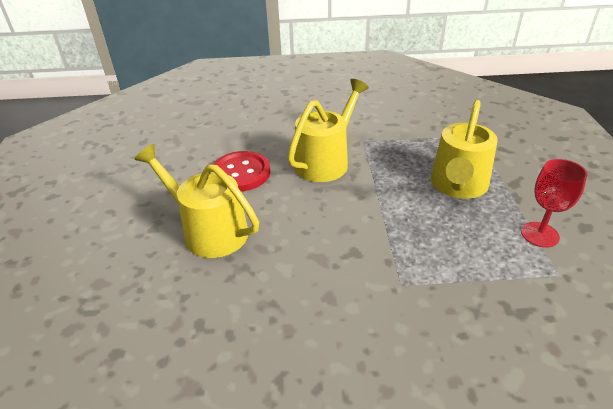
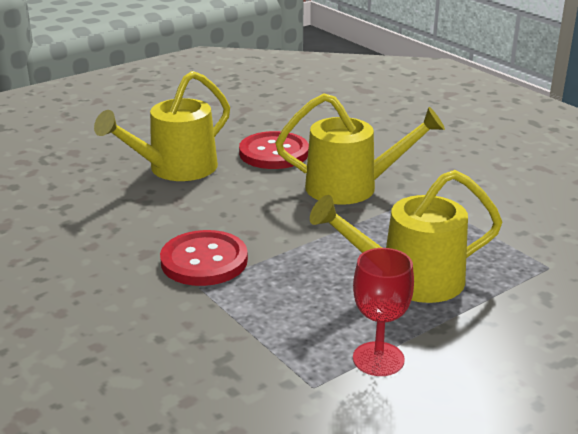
camera: 55 degrees right, 10 degrees down
yellow watering can [134,144,259,258] -> yellow watering can turned 135 degrees counterclockwise [94,71,230,181]
none -> red button [160,230,248,286]

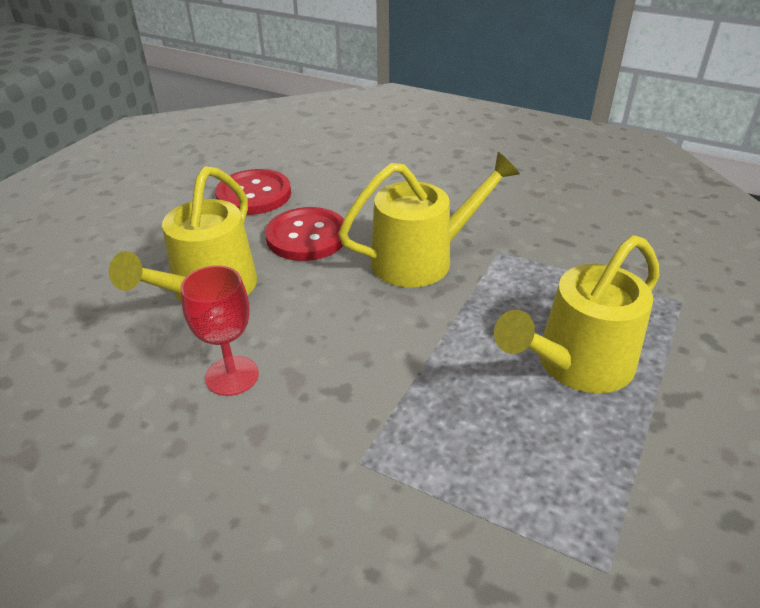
camera: 25 degrees left, 10 degrees up
red button [160,230,248,286] -> red button moved to [215,169,291,215]
red goblet [353,248,414,376] -> red goblet moved to [180,265,259,396]

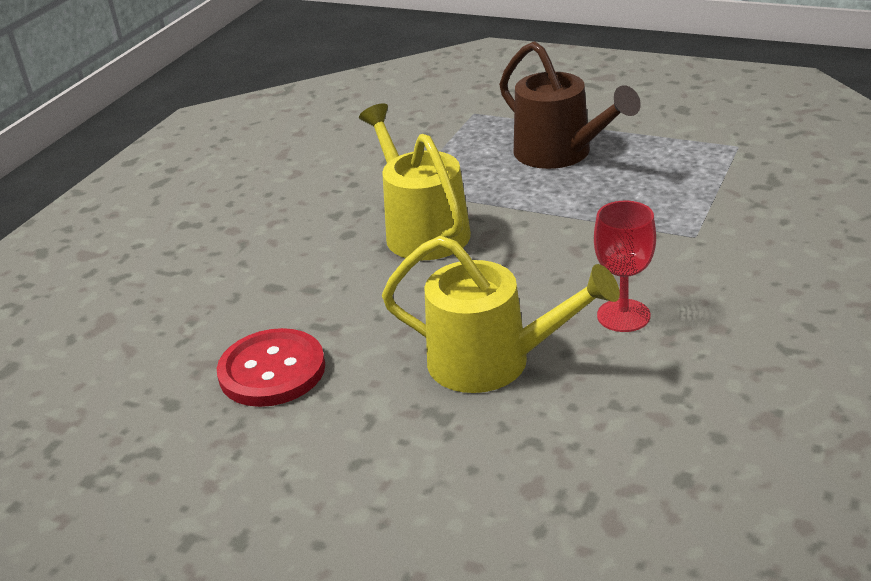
camera: 90 degrees left, 5 degrees down
red button [265,207,344,261] -> none
yellow watering can [494,235,659,393] -> brown watering can [499,41,641,169]

